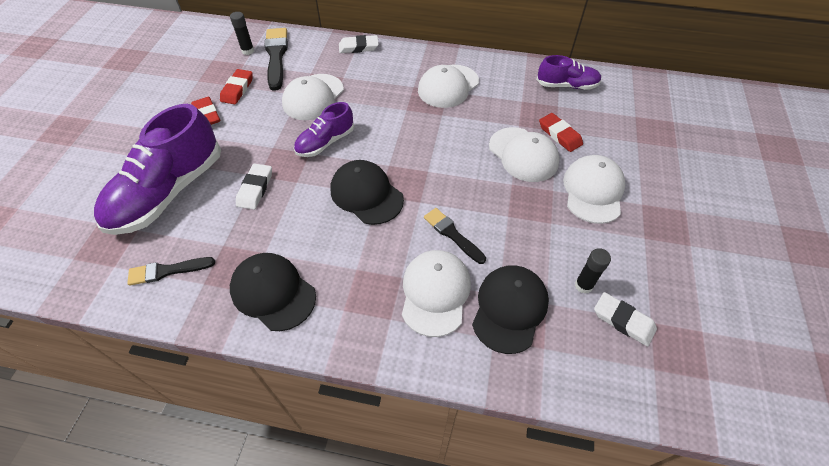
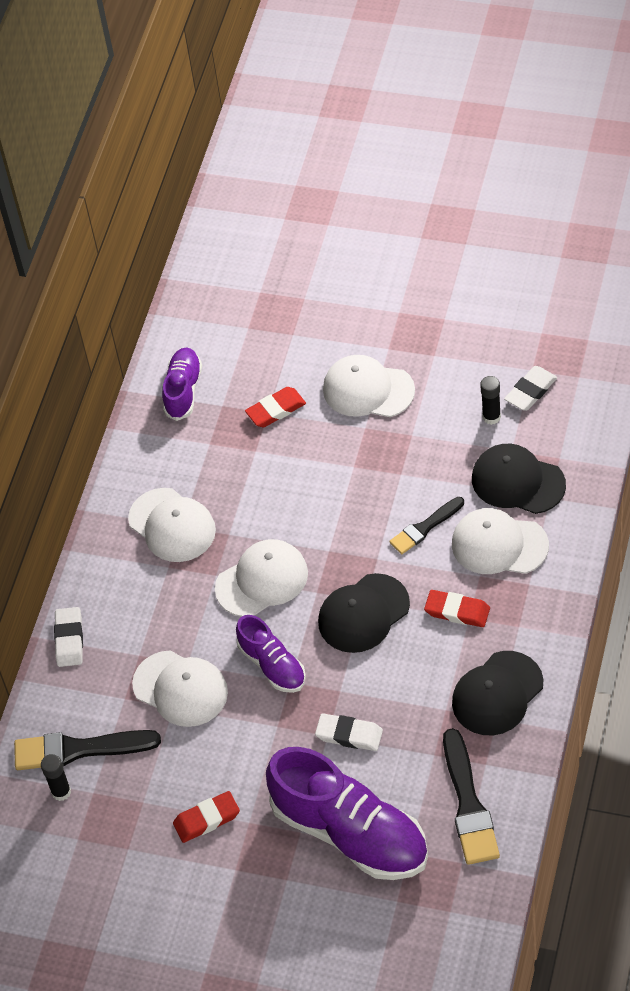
camera: 80 degrees left, 0 degrees up
black brush [127,257,215,286] -> black brush [443,728,500,865], size x1.59
red eraser [220,69,253,104] -> red eraser moved to [424,590,490,627]
white cap [489,127,560,182] -> white cap moved to [215,539,308,617]

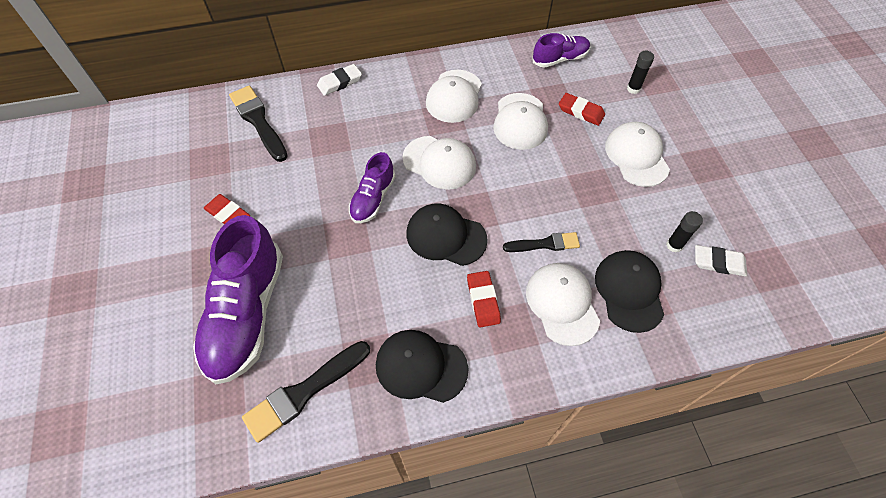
camera: 55 degrees right, 5 degrees up
black glue stick [41,754,71,801] -> black glue stick moved to [627,51,654,94]
white cap [132,651,228,727] -> white cap moved to [493,93,548,150]
white eraser [315,713,383,751] -> none
black brush [389,497,464,554] -> black brush turned 150 degrees clockwise [503,232,580,252]

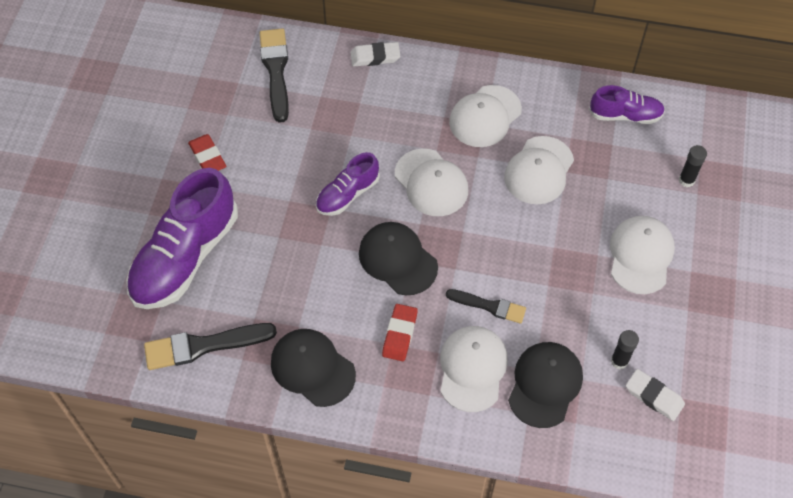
camera: 25 degrees right, 0 degrees up
red eraser [559,93,605,126] -> none

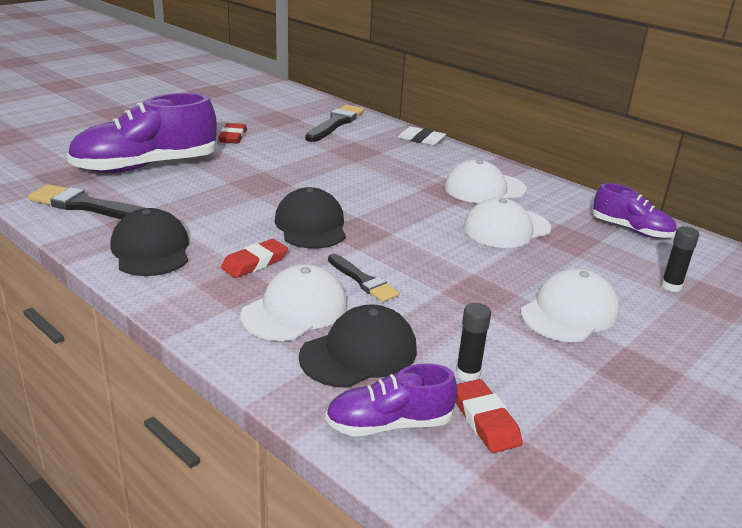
camera: 30 degrees right, 30 degrees down
purple shoe [316,152,380,216] -> purple shoe moved to [325,363,457,436]
white cap [395,149,468,216] -> none
white eraser [626,369,685,421] -> red eraser [455,379,523,453]

